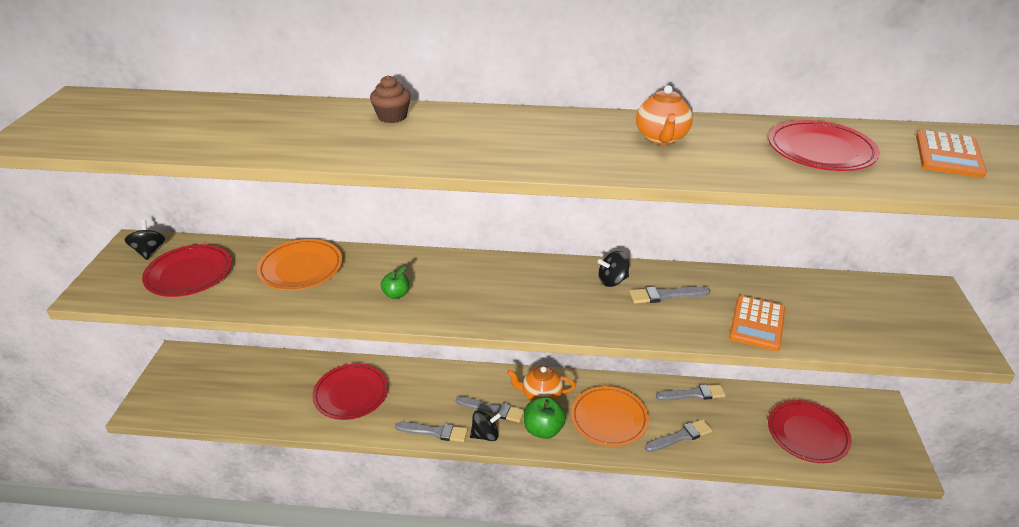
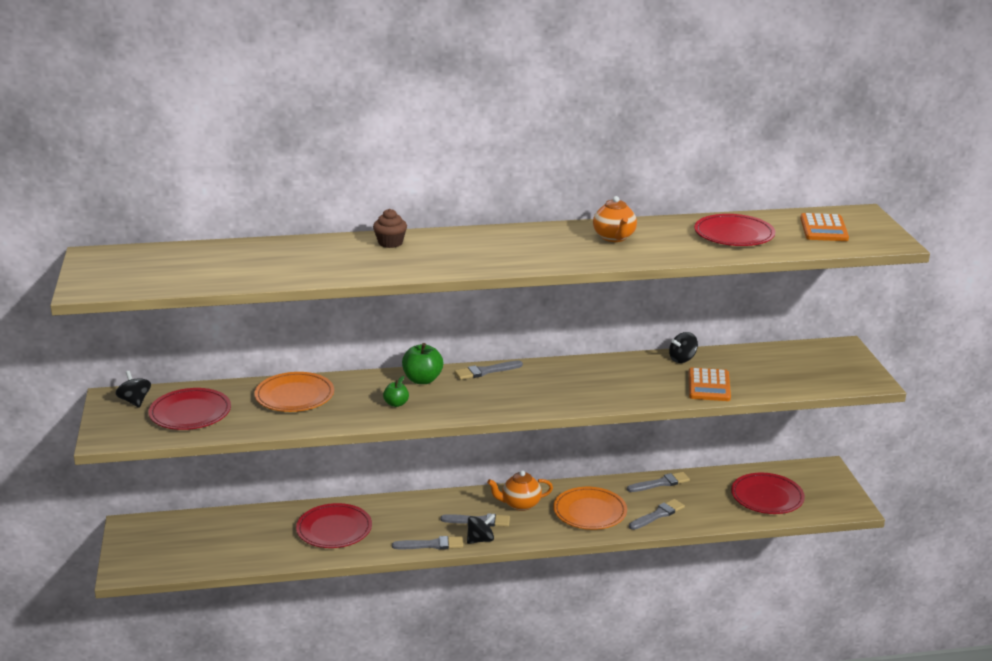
camera: 15 degrees left, 10 degrees down
green apple [524,397,566,439] -> green apple moved to [402,343,443,384]
black spinning top [598,251,629,287] -> black spinning top moved to [669,332,698,363]
grey brush [629,286,710,304] -> grey brush moved to [454,360,523,380]

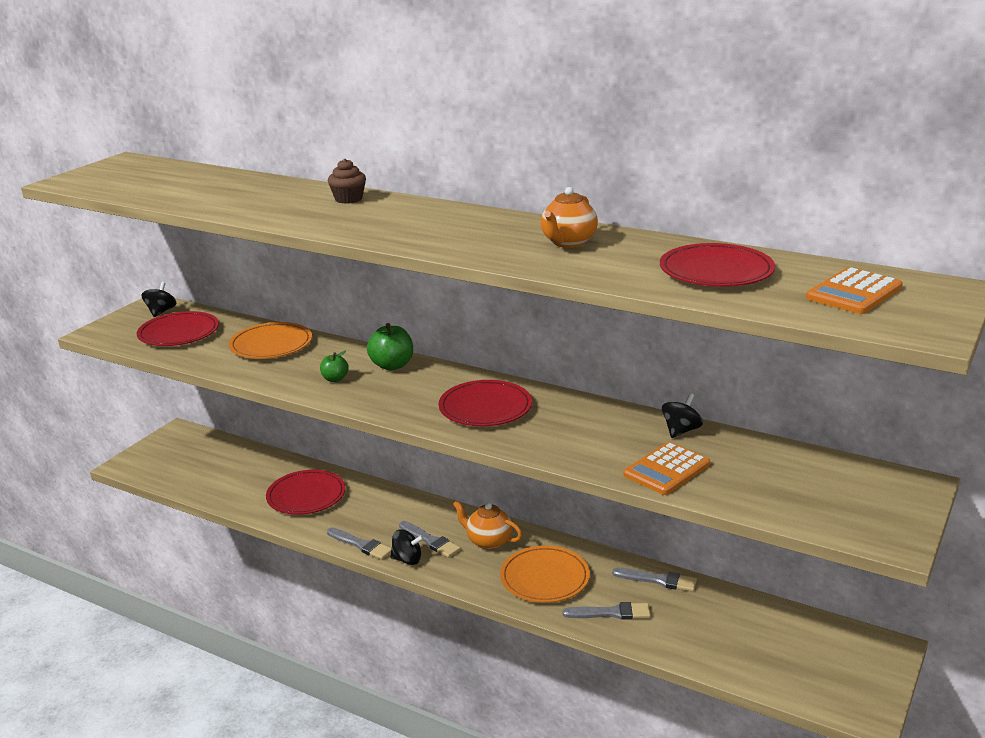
camera: 40 degrees right, 0 degrees up
grey brush [454,360,523,380] -> none
black spinning top [669,332,698,363] -> black spinning top turned 120 degrees clockwise [662,393,703,438]
red plate [731,473,805,514] -> red plate moved to [439,380,532,426]

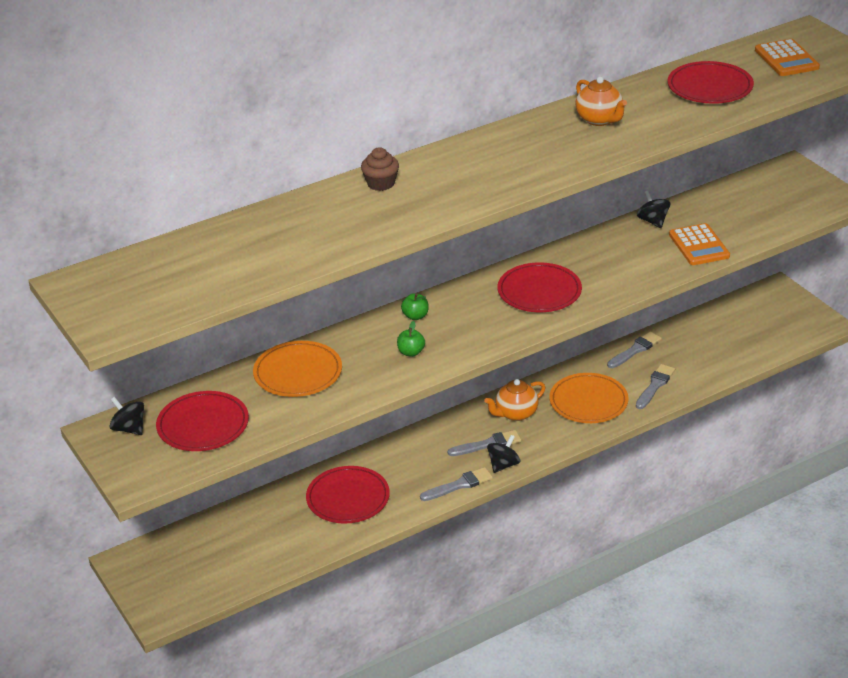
camera: 60 degrees left, 10 degrees up
green apple [367,323,413,370] -> green apple [401,293,428,320], size x0.60

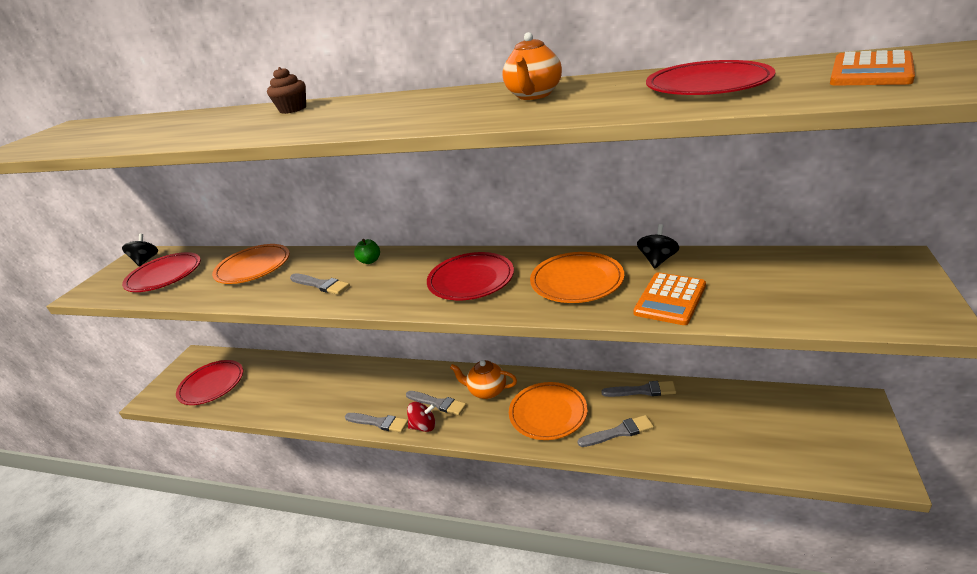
camera: 50 degrees right, 5 degrees down
red plate [306,466,390,524] -> red plate moved to [176,360,243,405]
green apple [397,321,425,357] -> grey brush [290,273,350,295]
black spinning top [487,435,520,473] -> red spinning top [407,402,435,432]
none -> orange plate [530,252,624,303]

